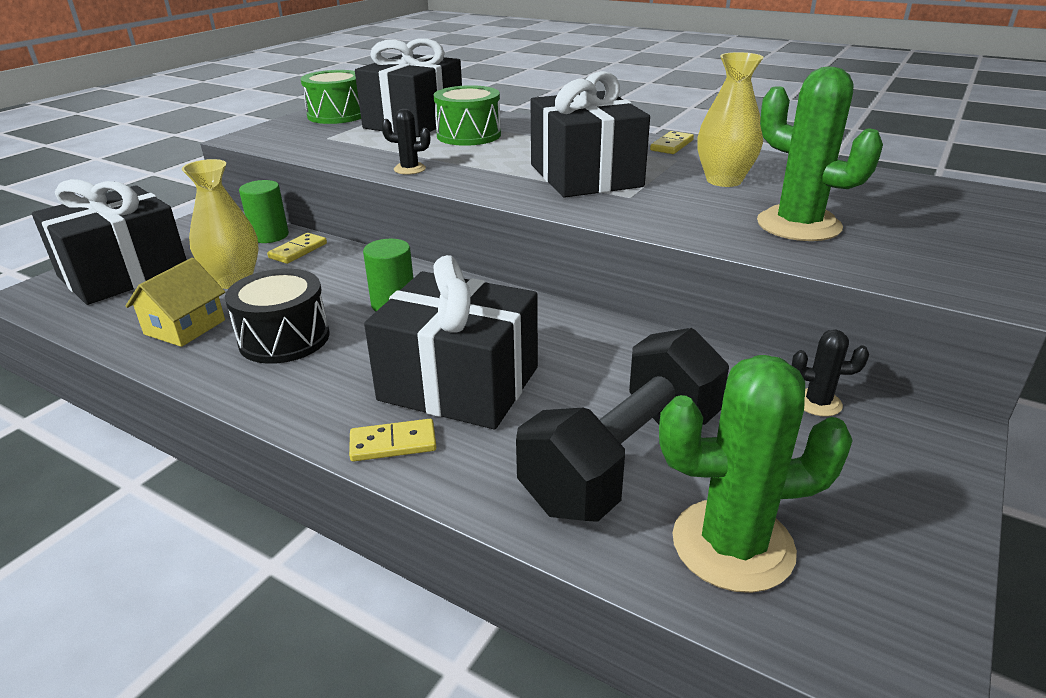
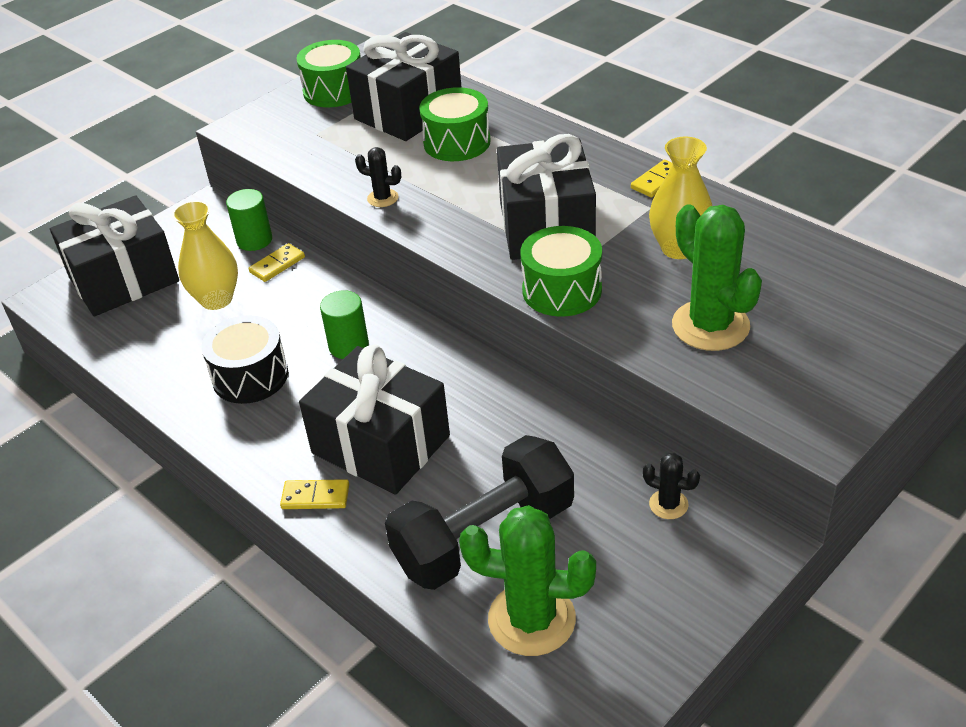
camera: 15 degrees right, 10 degrees up
yellow house [126,258,225,347] -> none
none -> green drum [520,226,602,317]

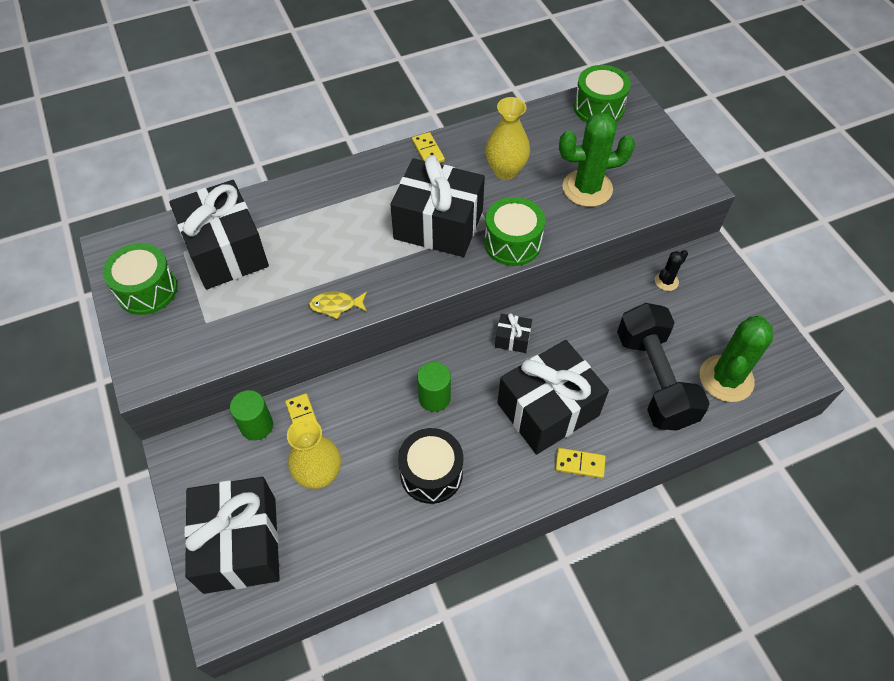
camera: 70 degrees left, 15 degrees up
yellow domino [280,479,349,509] -> yellow domino turned 75 degrees clockwise [555,448,606,479]
black cactus [355,147,401,207] -> yellow fish [309,292,367,319]
green drum [419,87,491,161] -> green drum moved to [574,65,631,122]
none -> black gift [495,313,532,353]

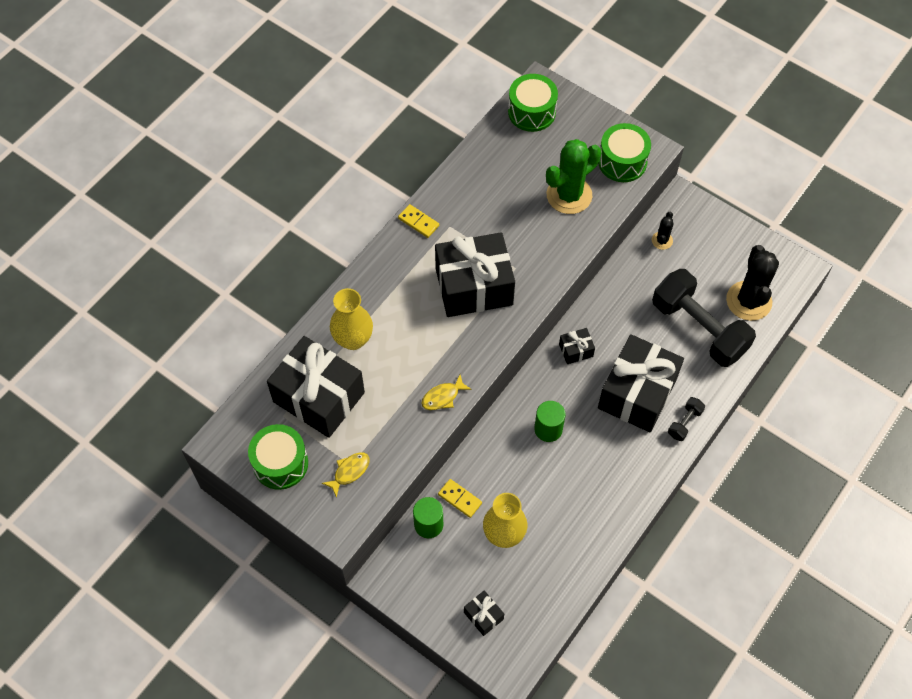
camera: 30 degrees left, 5 degrees up
black gift [184,477,280,594] -> black gift [464,590,504,636], size x0.42
black drum [398,428,463,504] -> none
green drum [484,197,545,266] -> green drum moved to [598,123,651,182]
yellow vase [486,97,530,180] -> yellow vase moved to [330,288,373,350]
yellow domino [555,448,606,479] -> black dumbbell [668,397,705,441]
green cactus [700,316,773,402] -> black cactus [726,245,779,321]
none -> yellow fish [322,452,370,498]

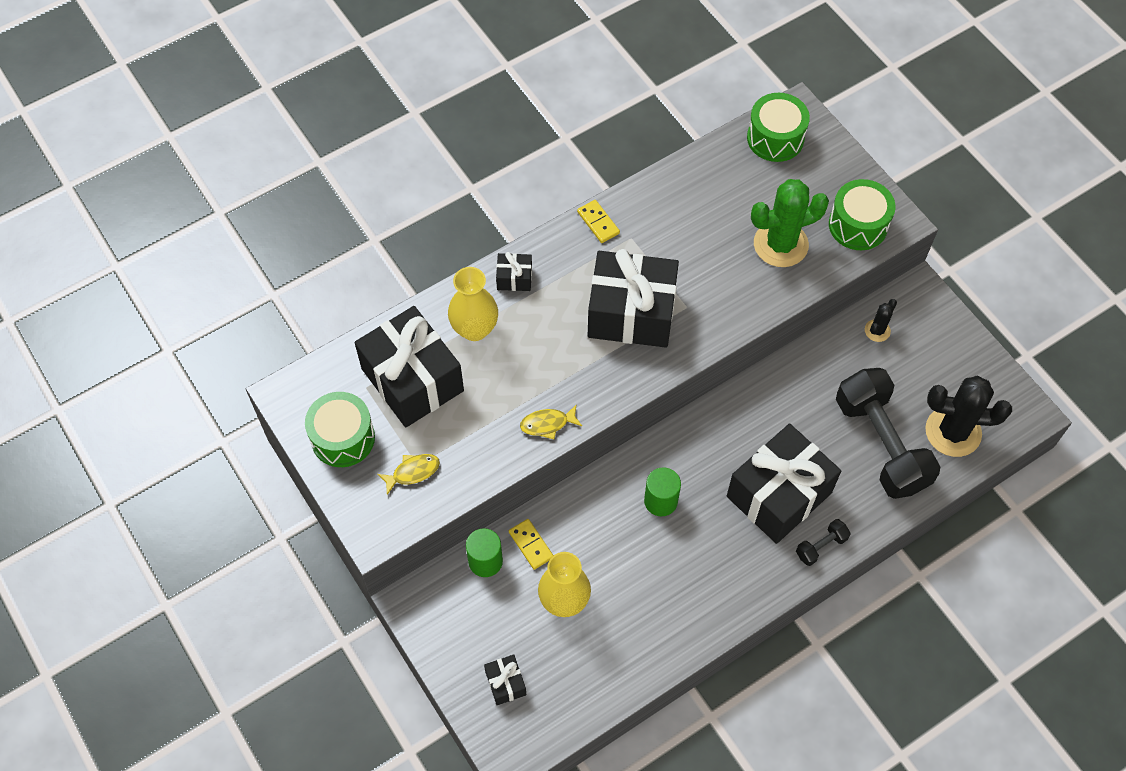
camera: 20 degrees right, 0 degrees up
black gift [559,328,595,364] -> black gift moved to [496,252,532,291]
black cactus [726,245,779,321] -> black cactus turned 75 degrees clockwise [925,375,1012,457]

